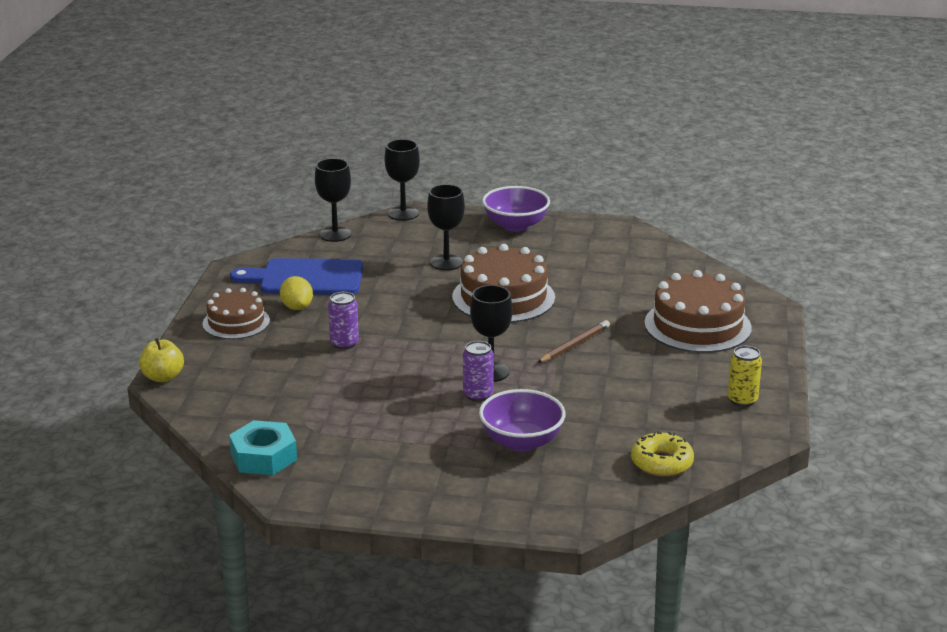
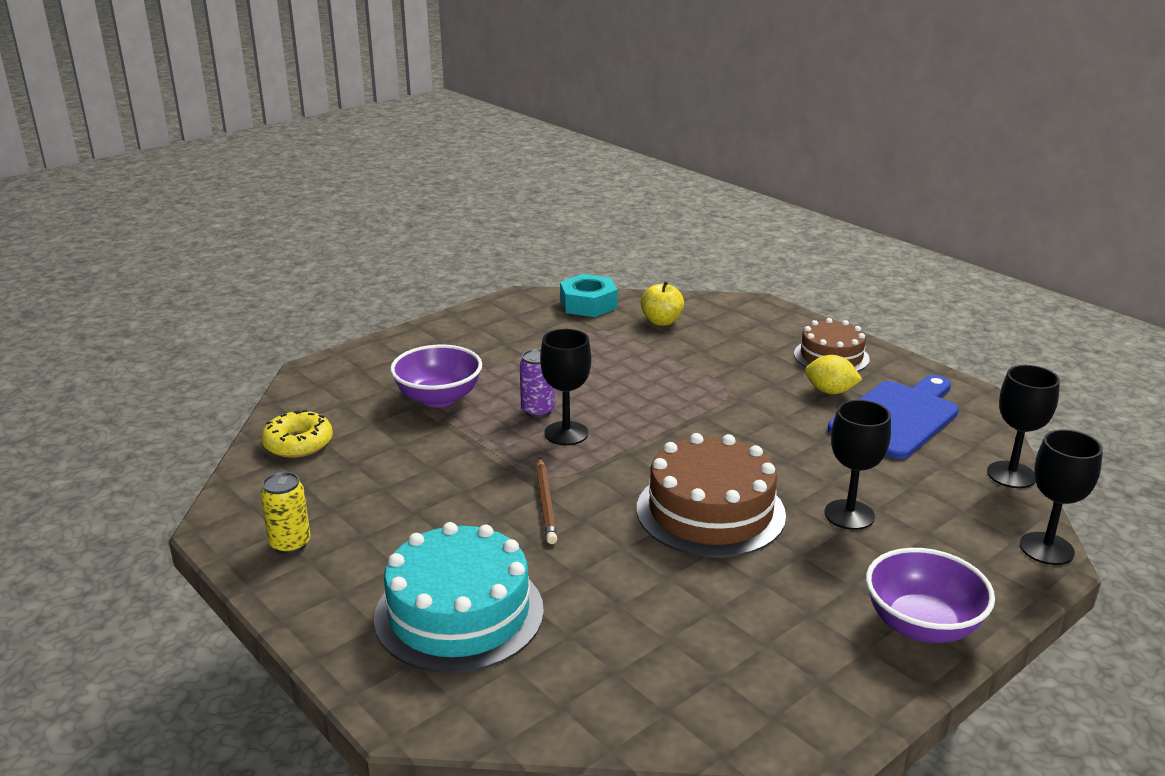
camera: 130 degrees right, 0 degrees up
yellow apple [139,338,184,382] -> yellow apple moved to [641,281,684,326]
purple can [328,292,359,350] -> none
brown cake [644,270,752,353] -> turquoise cake [374,522,544,673]

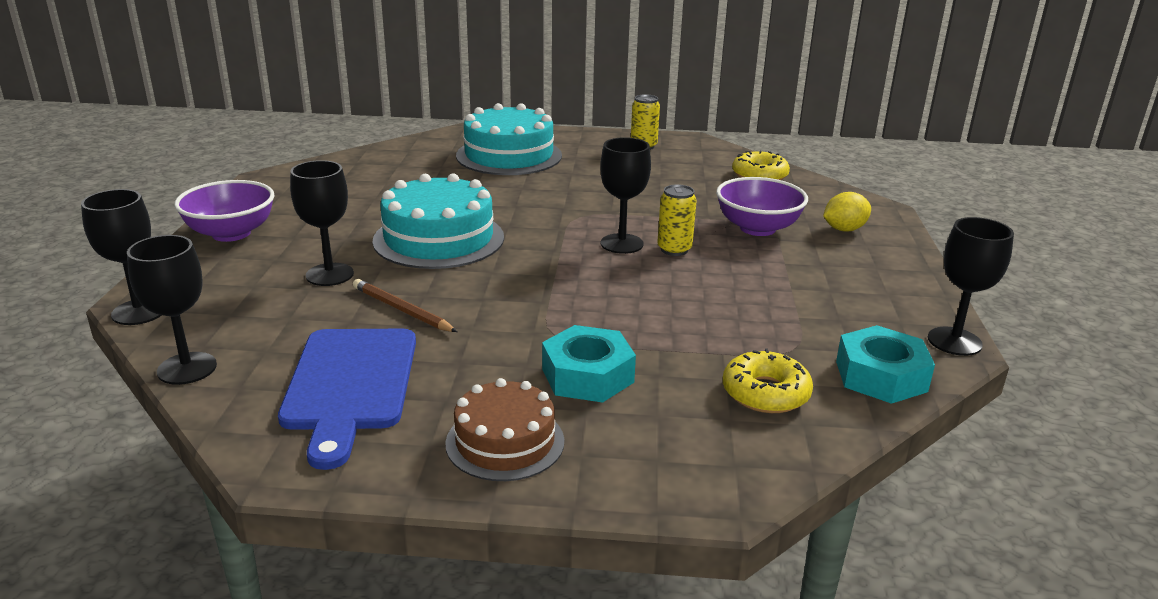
camera: 135 degrees right, 0 degrees up
purple can [520,349,555,418] -> yellow can [657,184,697,256]
brown pencil [536,457,557,544] -> brown pencil moved to [353,279,457,332]
brown cake [637,433,786,558] -> turquoise cake [372,173,504,269]
yellow apple [641,281,684,326] -> yellow donut [723,348,813,413]
yellow lemon [805,355,862,394] -> yellow lemon moved to [823,192,871,231]
none -> turquoise nut [542,325,636,402]
none -> black goblet [928,217,1014,356]

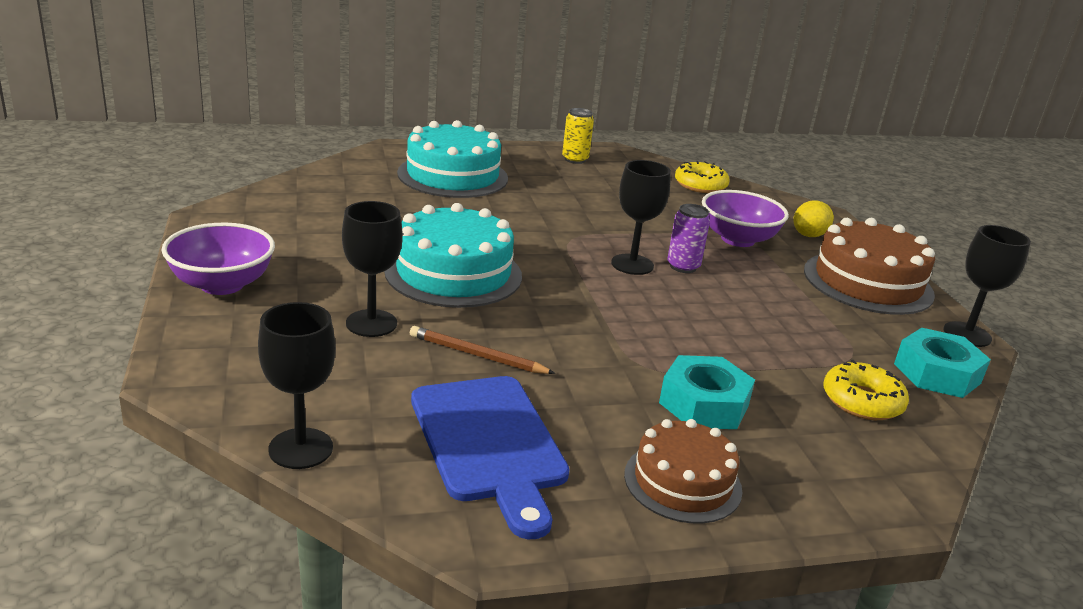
camera: 20 degrees left, 0 degrees up
black goblet [81,189,162,325] -> none
yellow can [657,184,697,256] -> purple can [667,204,710,273]
none -> brown cake [804,218,935,315]

